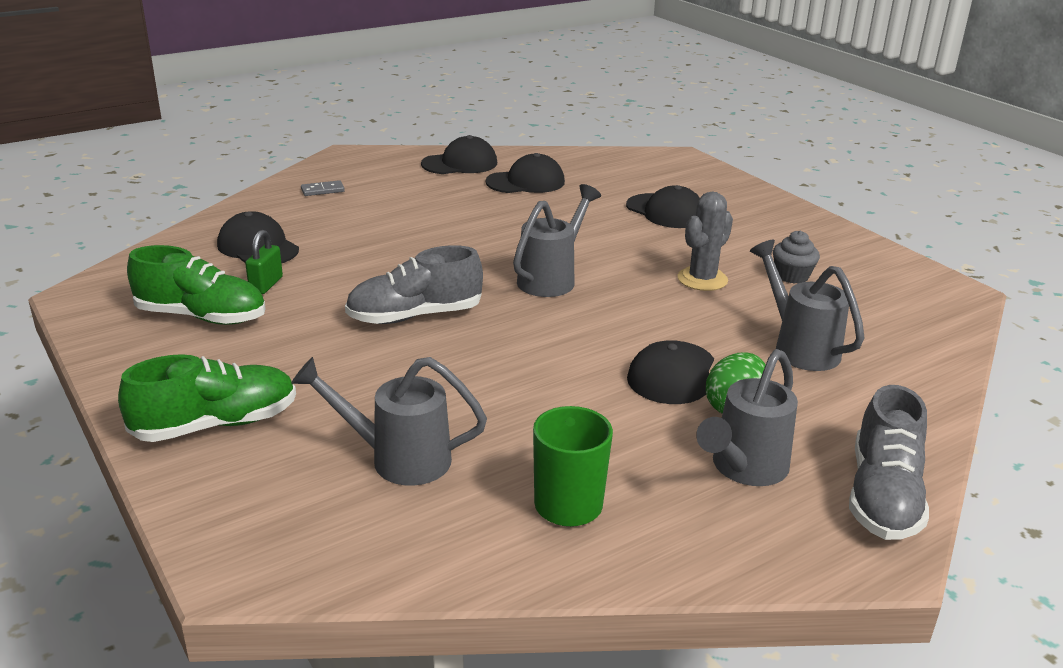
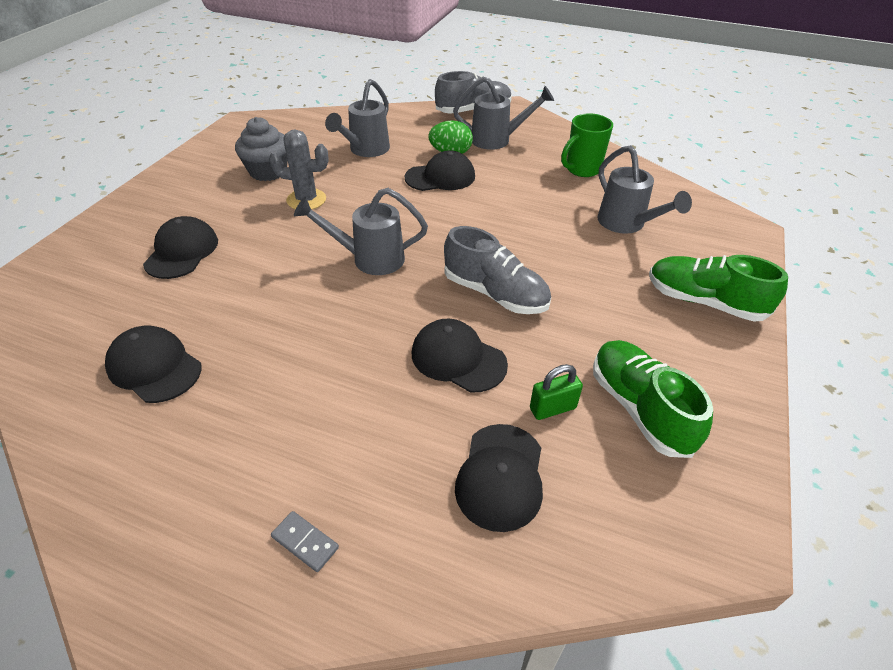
camera: 125 degrees left, 15 degrees up
black cap [421,135,497,174] -> black cap moved to [412,319,508,393]
grey cupcake [773,230,820,284] -> grey cupcake [235,117,288,181], size x1.52

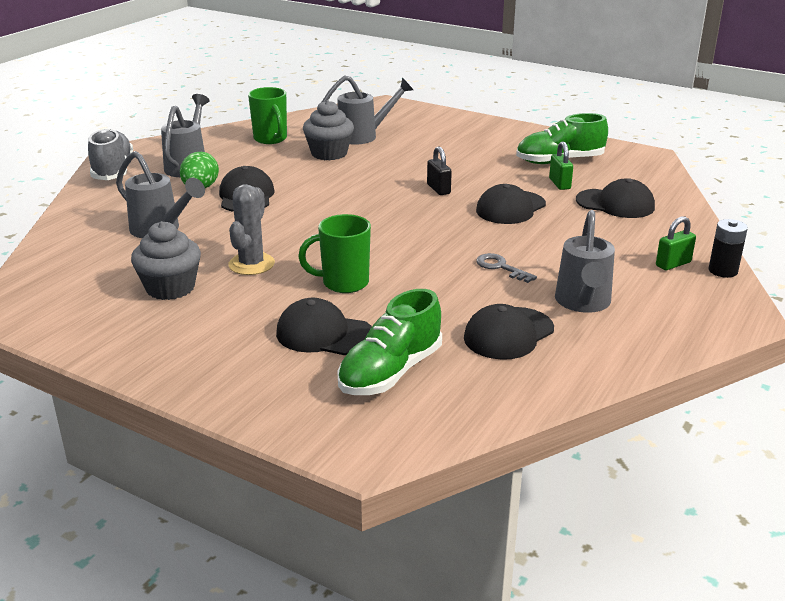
camera: 80 degrees left, 15 degrees down
grey domino [271,511,339,572] -> green padlock [656,216,696,270]
grey watering can [294,188,428,275] -> grey watering can moved to [555,210,615,313]
grey shoe [444,226,551,314] -> black padlock [427,146,452,195]
green shoe [649,255,788,322] -> green shoe moved to [338,289,442,395]
none -> green mug [298,214,371,293]
none -> grey cupcake [303,100,354,161]
none -> grey key [476,253,537,283]
none -> black battery [708,219,748,278]

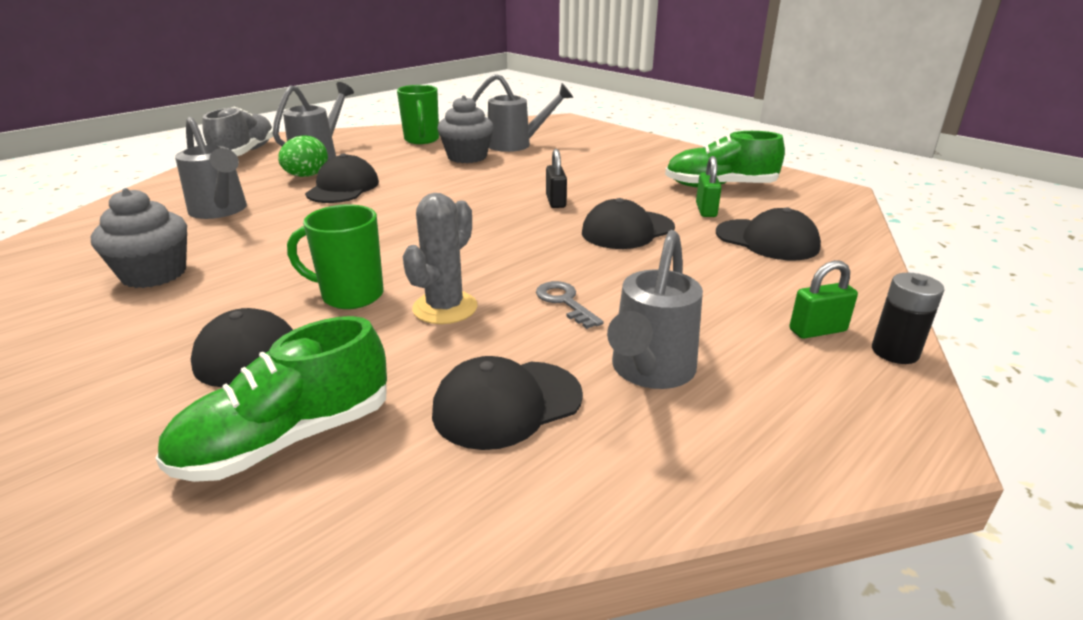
camera: 15 degrees right, 0 degrees up
grey cactus [228,184,275,275] -> grey cactus moved to [403,193,477,324]

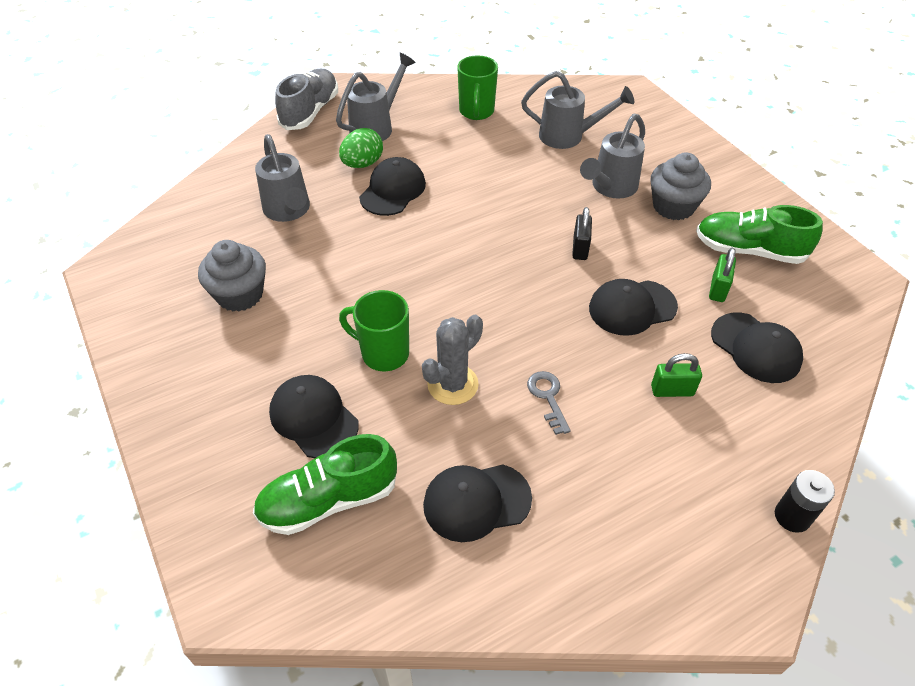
camera: 15 degrees right, 20 degrees up
grey cupcake [437,95,494,163] -> grey cupcake moved to [650,153,711,220]
grey watering can [607,230,703,389] -> grey watering can moved to [580,114,645,199]
green padlock [789,260,858,339] -> green padlock moved to [651,353,702,397]

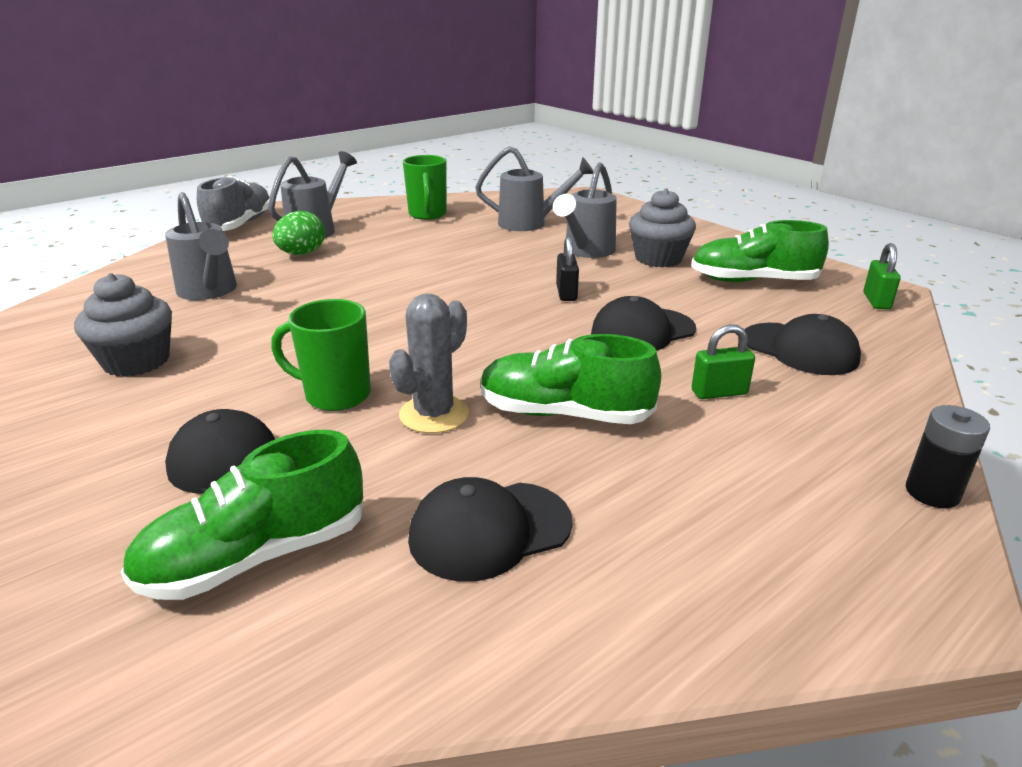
camera: 10 degrees left, 20 degrees down
black cap [359,157,426,216] -> none
grey key [527,371,570,435] -> green shoe [481,334,661,424]
green padlock [709,248,736,302] -> green padlock moved to [863,243,901,309]

